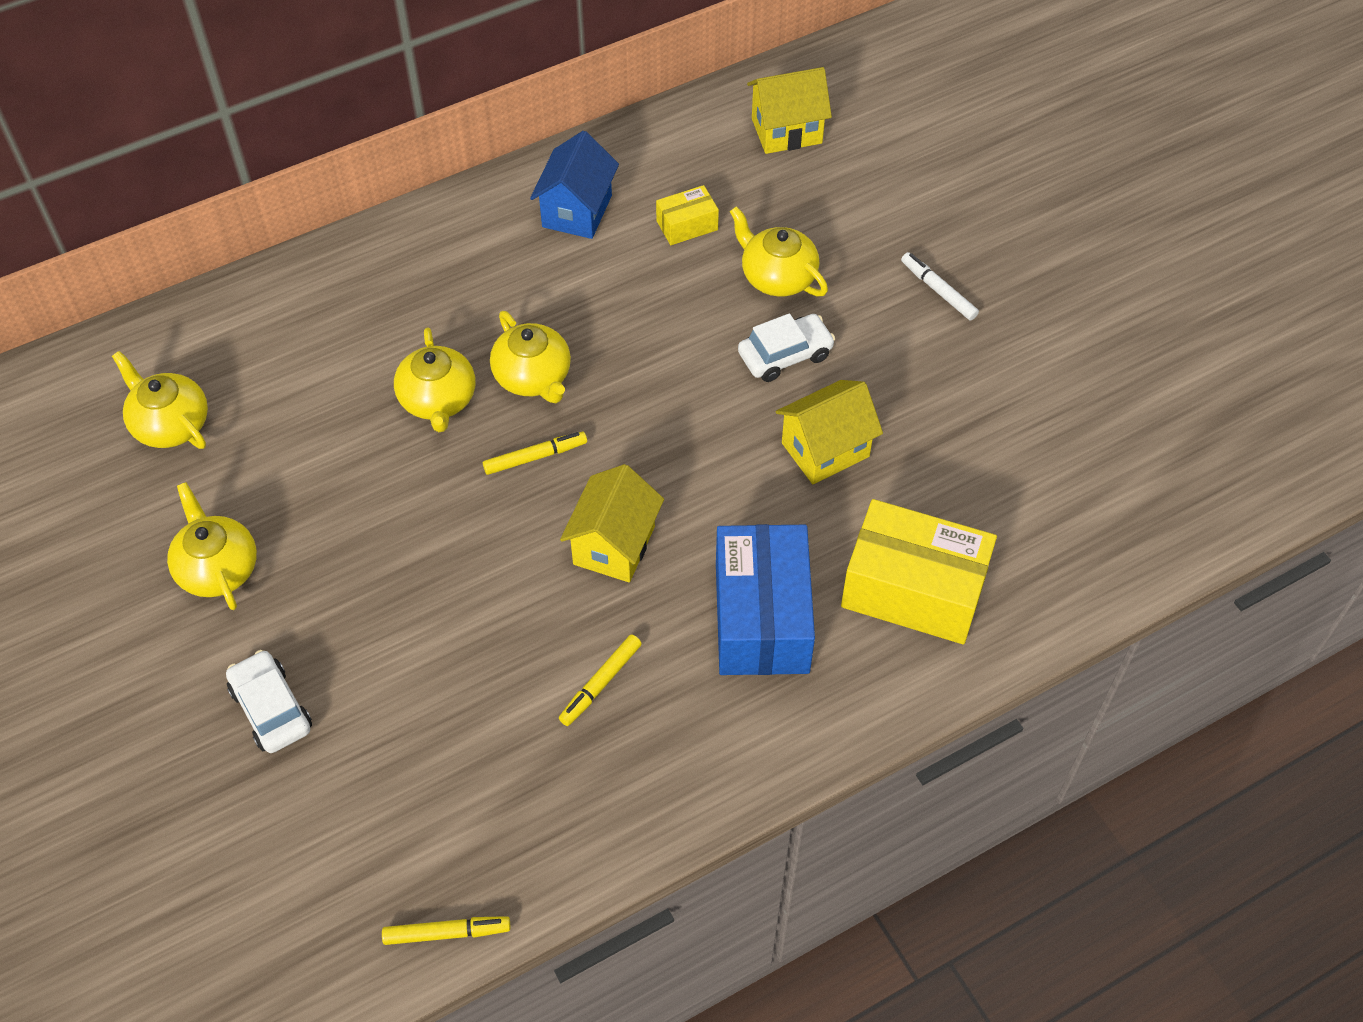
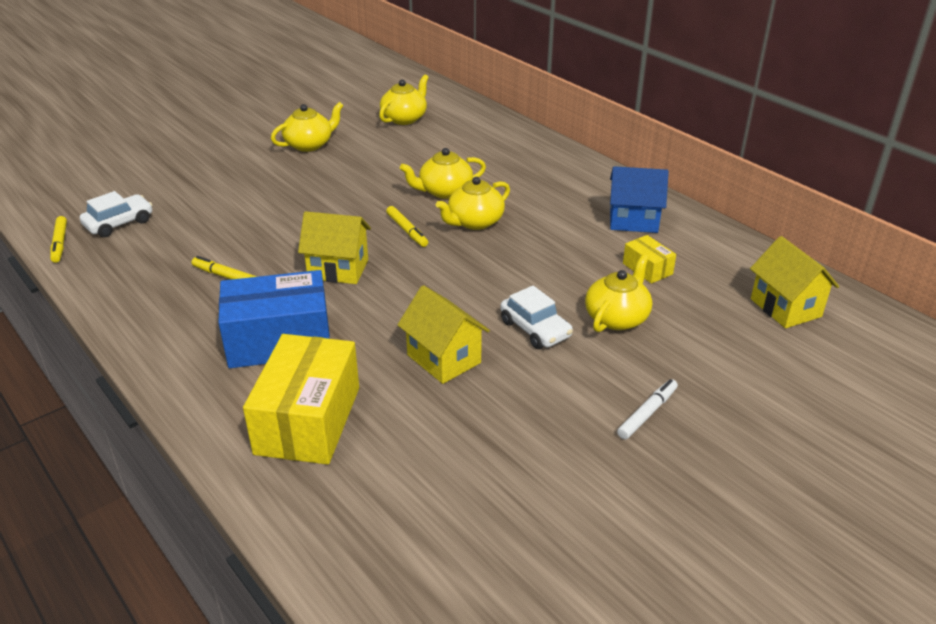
camera: 80 degrees right, 20 degrees down
white car [226,650,312,753] -> white car moved to [80,191,152,238]

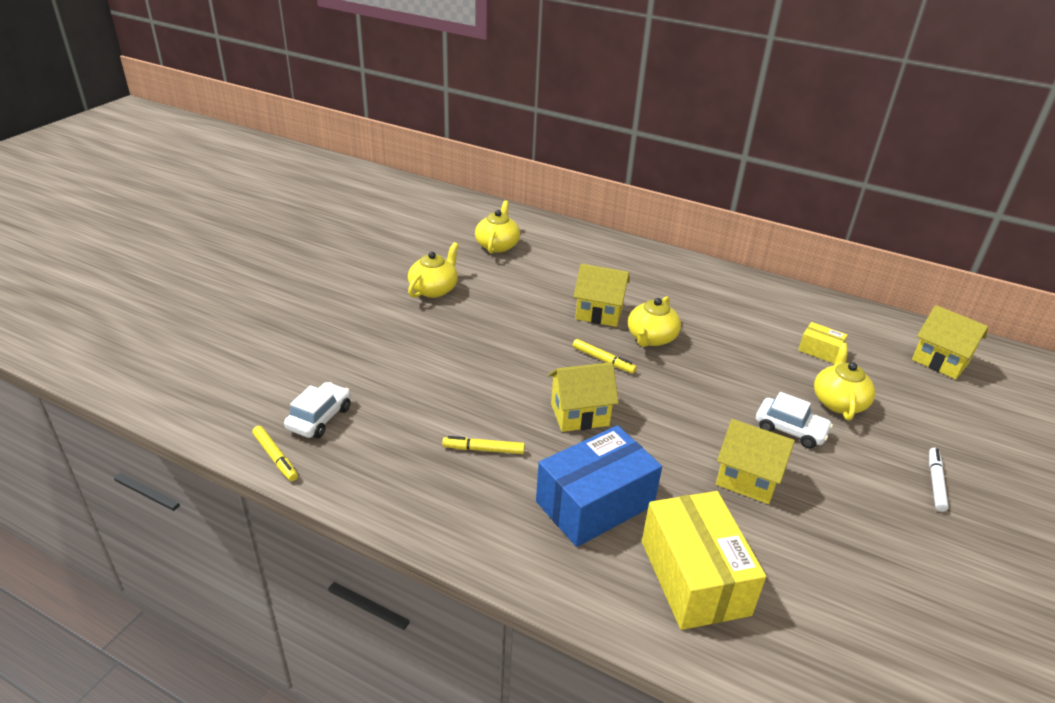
camera: 25 degrees left, 0 degrees up
yellow teapot [400,148,486,199] -> yellow house [574,264,630,327]
blue house [610,166,669,233] -> none

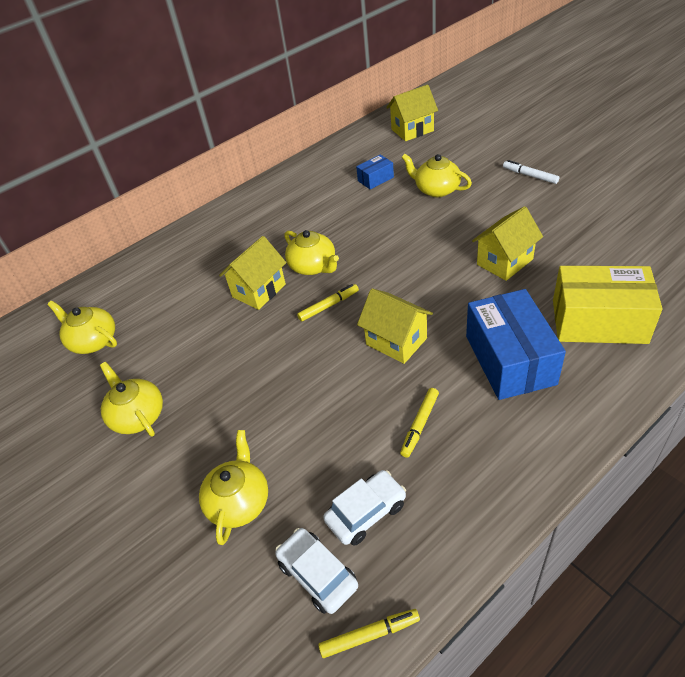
camera: 60 degrees left, 10 degrees up
yellow house [548,362,619,432] -> yellow house turned 60 degrees counterclockwise [357,288,433,364]
white car [756,392,833,449] -> white car moved to [323,470,406,546]
yellow box [798,322,848,364] -> blue box [356,155,394,190]
none -> yellow teapot [199,430,268,545]

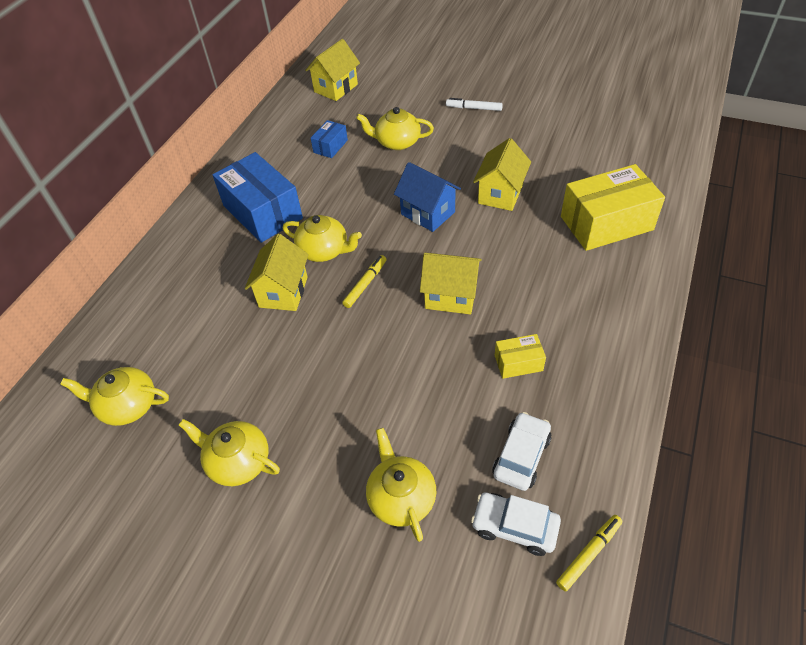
camera: 30 degrees left, 5 degrees up
yellow marker [400,388,439,458] -> yellow box [495,334,546,379]
blue box [466,289,566,400] -> blue box moved to [213,152,303,243]
none -> blue house [394,162,461,232]

